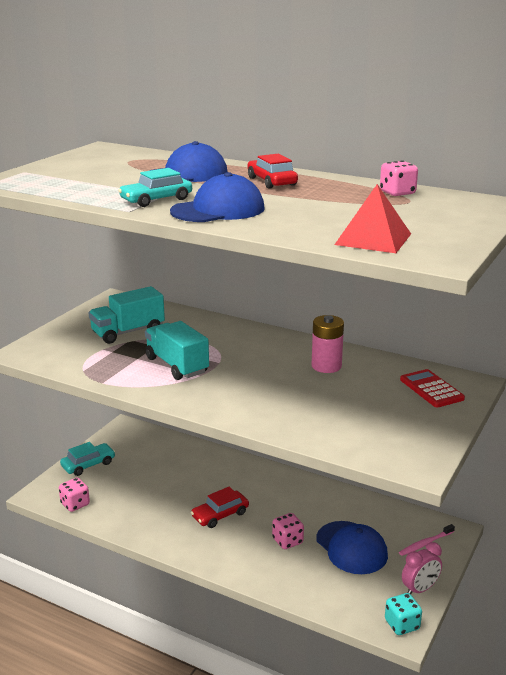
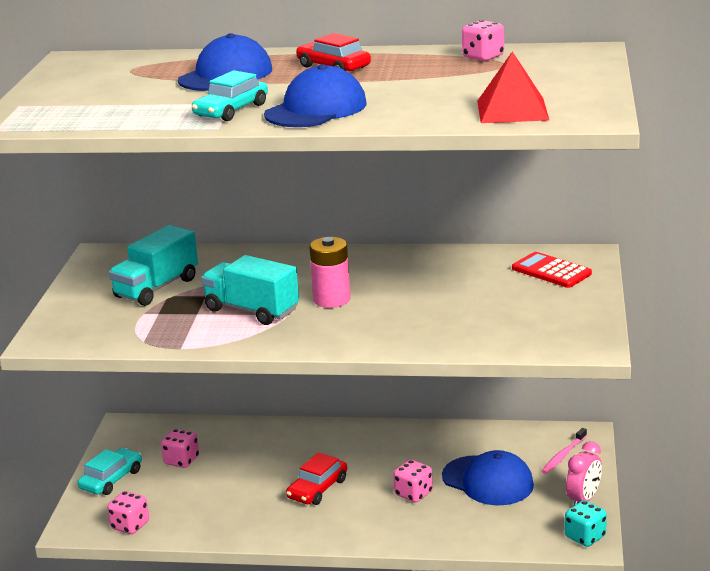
camera: 20 degrees left, 0 degrees up
pink battery [312,315,344,373] -> pink battery moved to [309,237,350,308]
none -> pink dice [161,429,199,468]

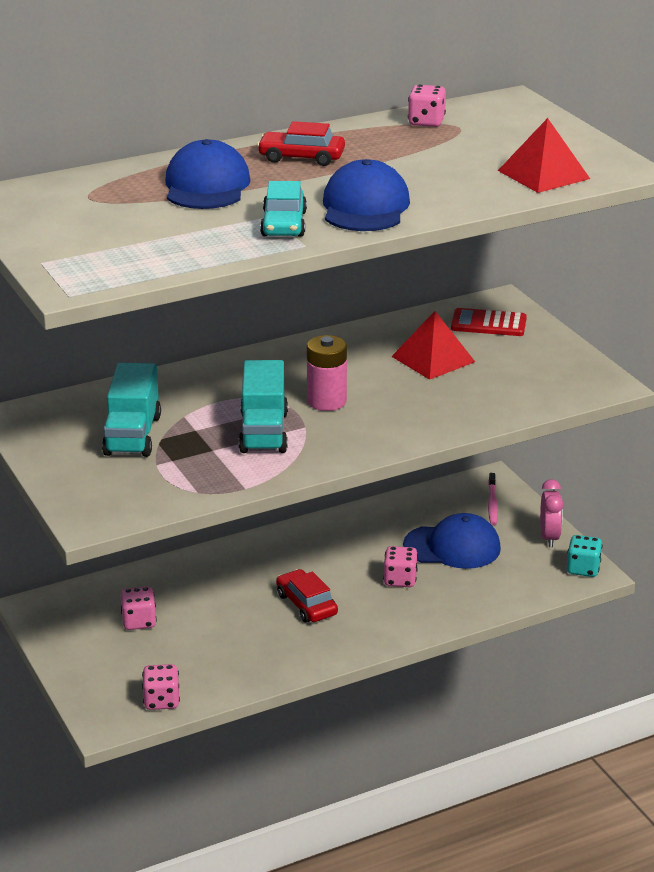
camera: 35 degrees left, 5 degrees up
turquoise car [77,448,142,495] -> none
turquoise truck [201,255,299,325] -> turquoise truck turned 90 degrees counterclockwise [239,360,288,453]
red car [286,452,347,505] -> red car turned 150 degrees clockwise [276,569,338,623]
none -> red pyramid [391,311,475,380]

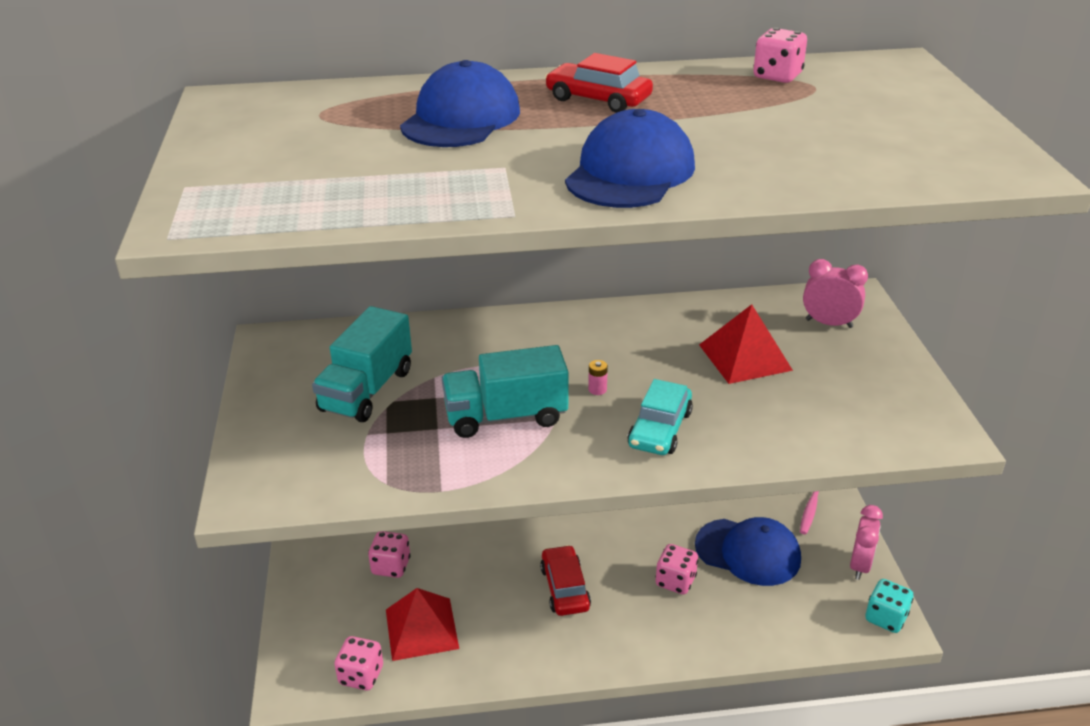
camera: 20 degrees right, 5 degrees up
turquoise truck [239,360,288,453] -> turquoise truck turned 60 degrees clockwise [442,345,569,438]
turquoise car [260,181,307,237] -> turquoise car moved to [627,379,693,455]
pink battery [307,335,347,411] -> pink battery [588,360,608,395], size x0.40
red calculator [451,308,527,336] -> pink clock [803,259,868,328]
red pyramid [498,118,590,193] -> red pyramid moved to [386,588,459,661]

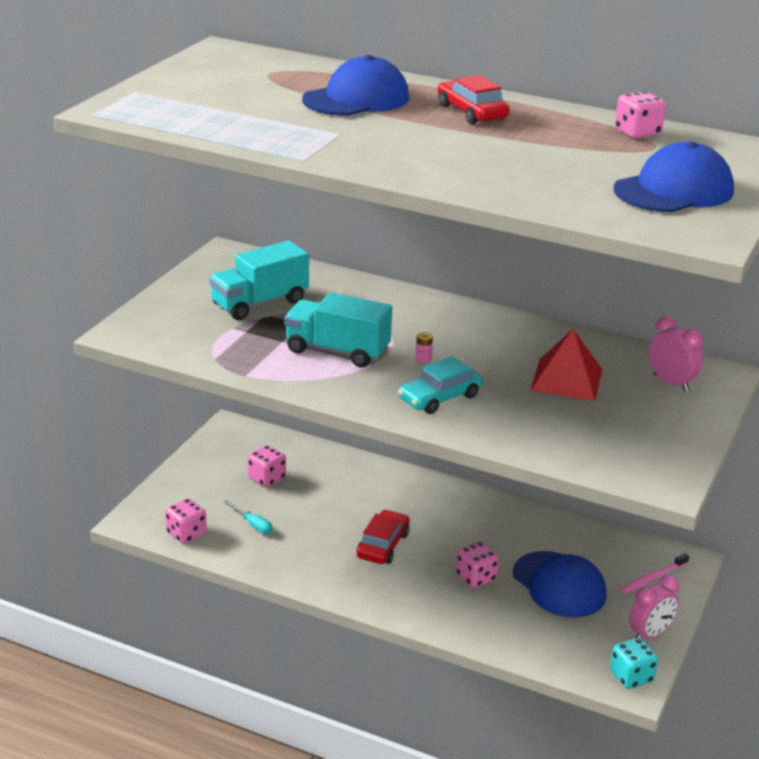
camera: 30 degrees right, 5 degrees down
red pyramid [386,588,459,661] -> turquoise screwdriver [224,500,273,534]
blue cap [565,109,695,208] -> blue cap moved to [613,141,734,212]

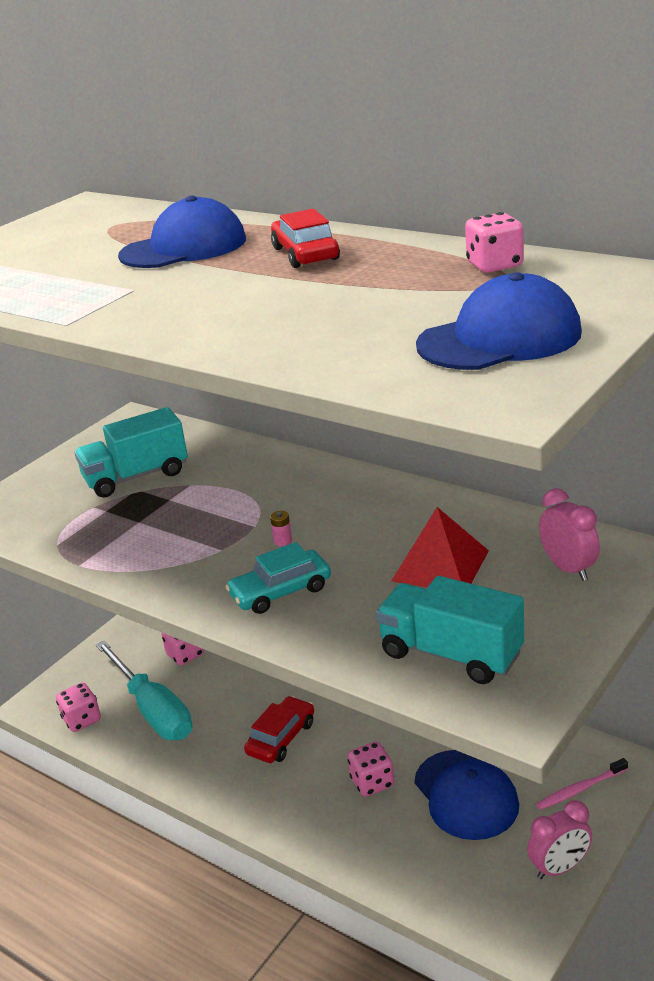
camera: 15 degrees right, 0 degrees up
turquoise screwdriver [224,500,273,534] -> turquoise screwdriver [95,640,192,740], size x2.49
turquoise truck [284,292,392,367] -> turquoise truck moved to [376,576,524,684]
turquoise dice [610,638,658,689] -> none

